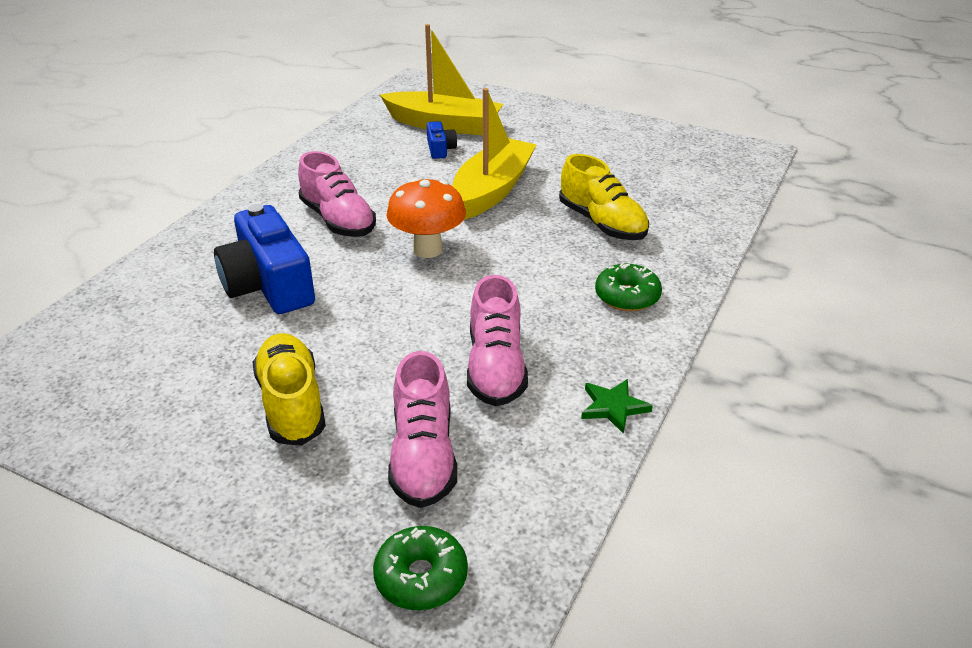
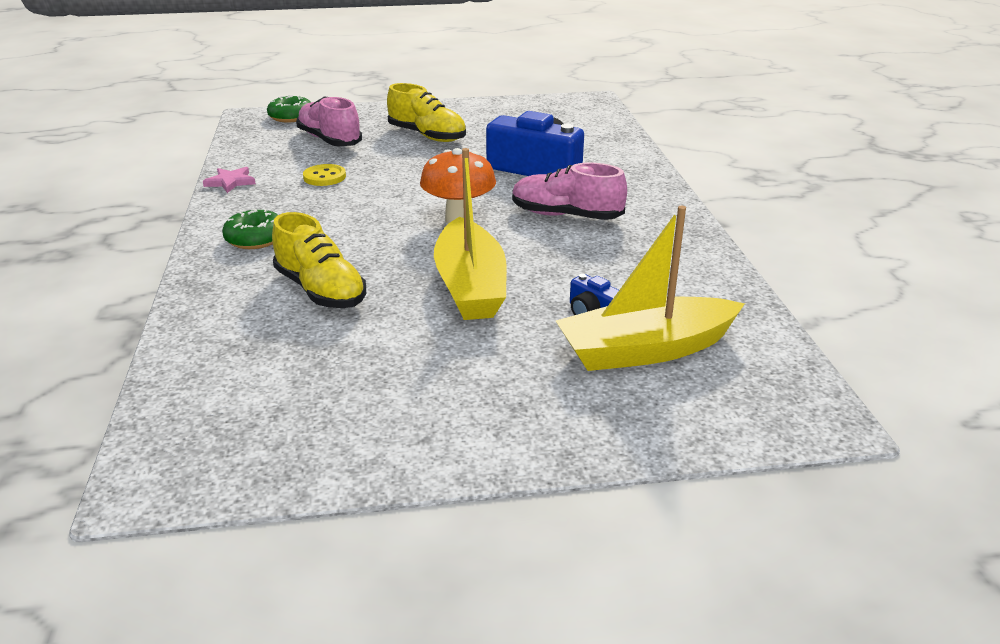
camera: 145 degrees right, 5 degrees down
pink shoe [467,275,528,406] -> yellow button [303,164,346,186]
yellow shoe [559,154,649,240] -> yellow shoe turned 150 degrees counterclockwise [272,212,366,308]
green star [581,379,653,434] -> pink star [203,167,256,193]

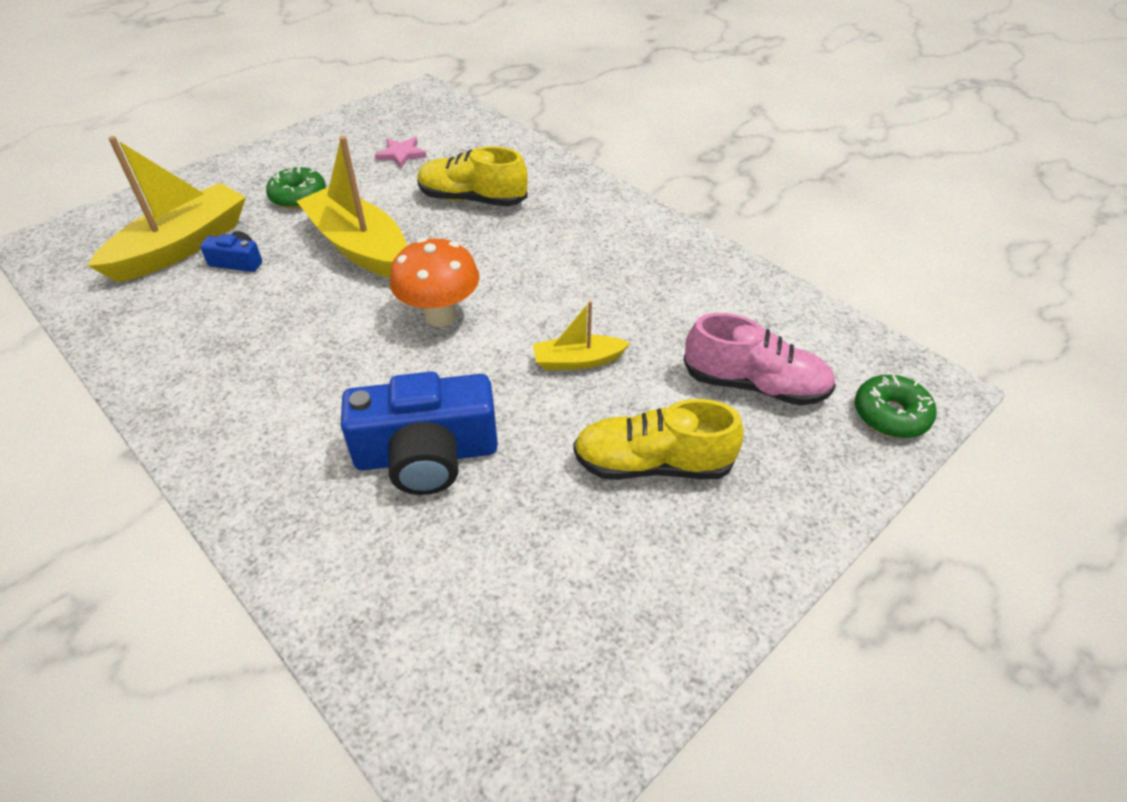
camera: 145 degrees right, 15 degrees up
pink star [203,167,256,193] -> pink star moved to [375,137,427,168]
green donut [222,209,278,249] -> green donut moved to [266,166,326,209]
yellow button [303,164,346,186] -> none
pink shoe [512,163,627,220] -> none
none -> yellow boat [533,301,630,370]

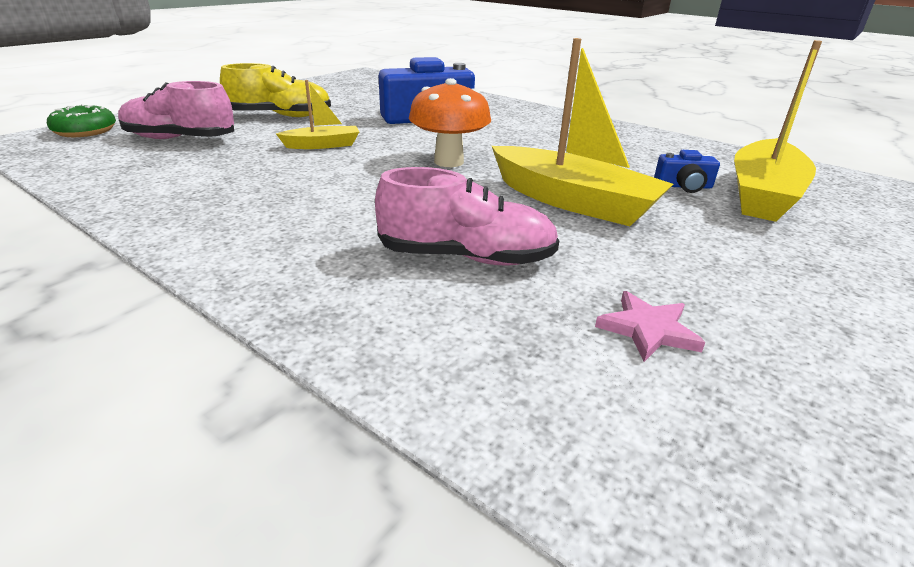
camera: 170 degrees right, 15 degrees down
green donut [266,166,326,209] -> none
yellow shoe [417,146,528,207] -> pink shoe [375,167,560,266]

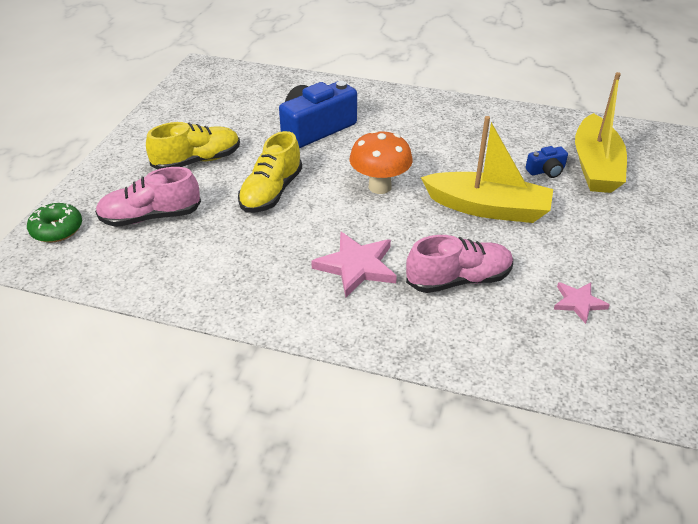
camera: 20 degrees left, 10 degrees up
yellow boat [276,80,359,149] -> yellow shoe [238,131,302,213]
none -> pink star [311,231,397,297]

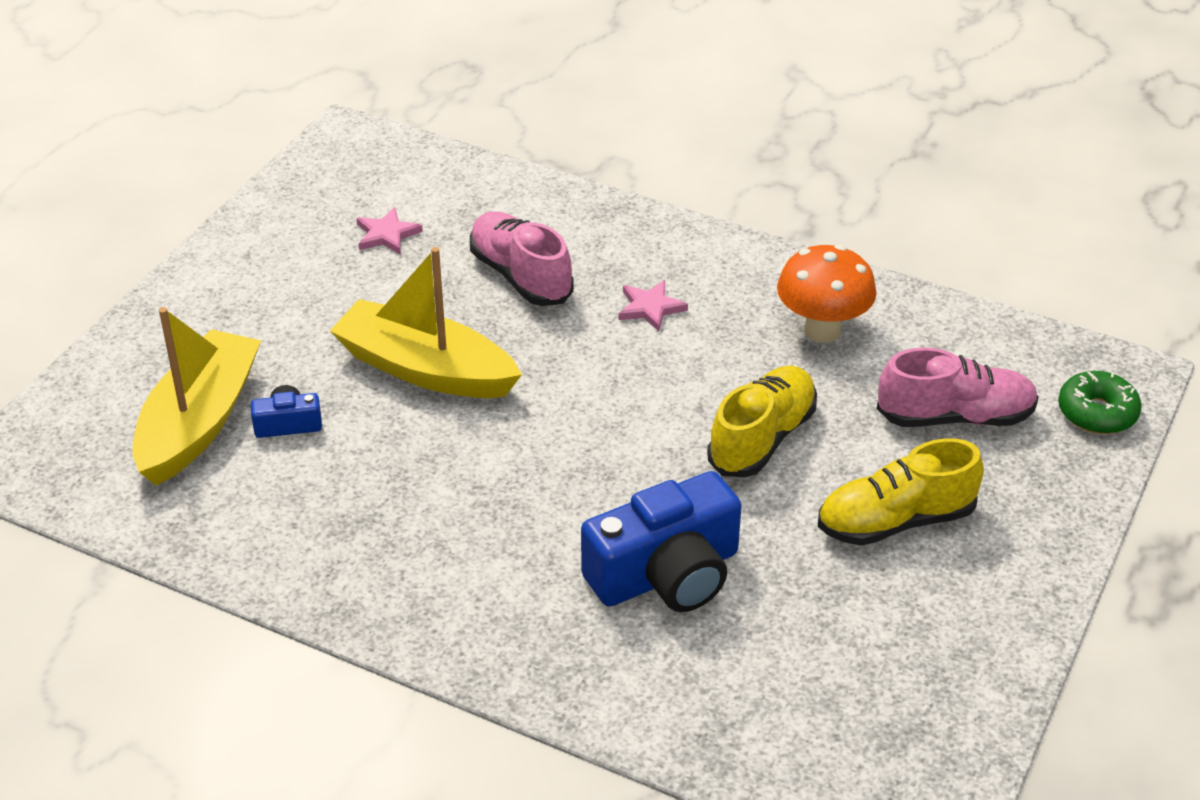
camera: 170 degrees left, 0 degrees up
pink star [311,231,397,297] -> pink star [618,280,688,331], size x0.60
orange mushroom [349,130,413,194] -> orange mushroom moved to [777,245,877,343]
pink shoe [406,235,513,293] -> pink shoe turned 60 degrees clockwise [470,212,574,306]

